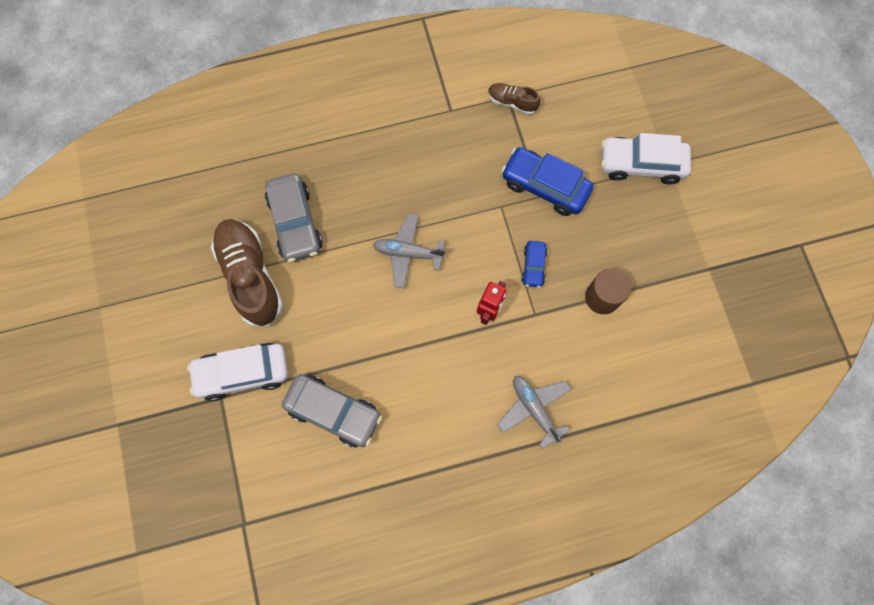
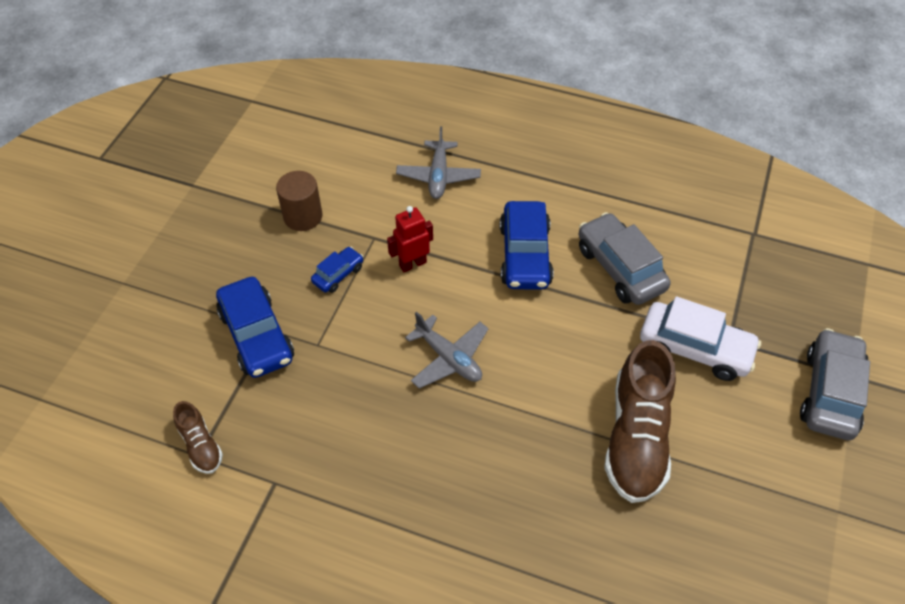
camera: 145 degrees left, 20 degrees down
grey car [265,173,323,262] -> grey car moved to [800,328,870,440]
white car [601,133,691,184] -> none
none -> blue car [500,201,554,290]

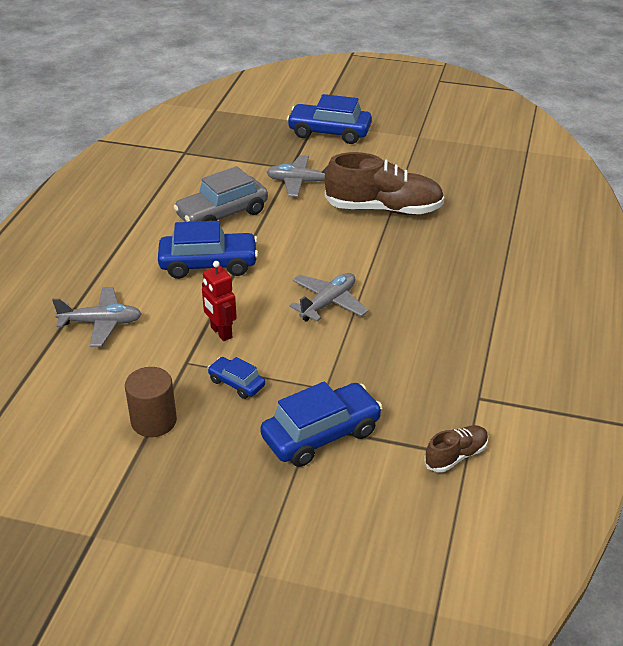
camera: 95 degrees left, 15 degrees down
white car [640,297,761,381] -> grey plane [267,155,327,197]
grey car [800,328,870,440] -> blue car [287,94,372,144]

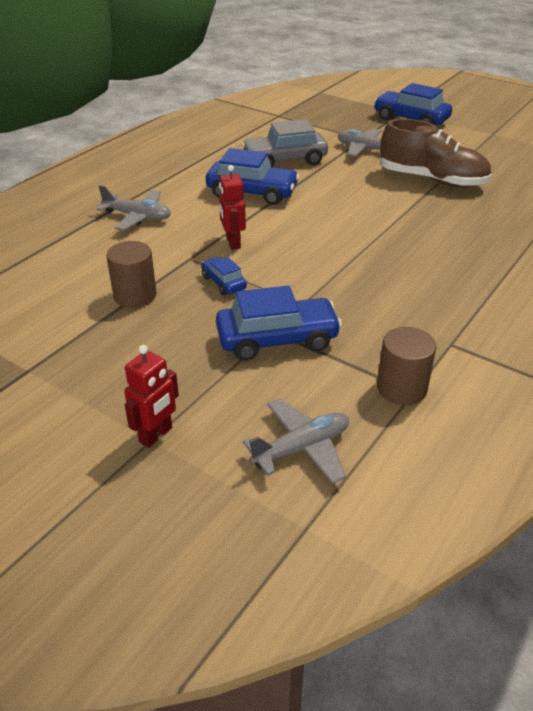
camera: 20 degrees right, 0 degrees up
grey plane [289,273,368,322] -> grey plane moved to [243,398,349,484]
brown shoe [424,425,488,472] -> brown cylinder [377,327,436,405]
none -> red robot [124,345,179,448]

